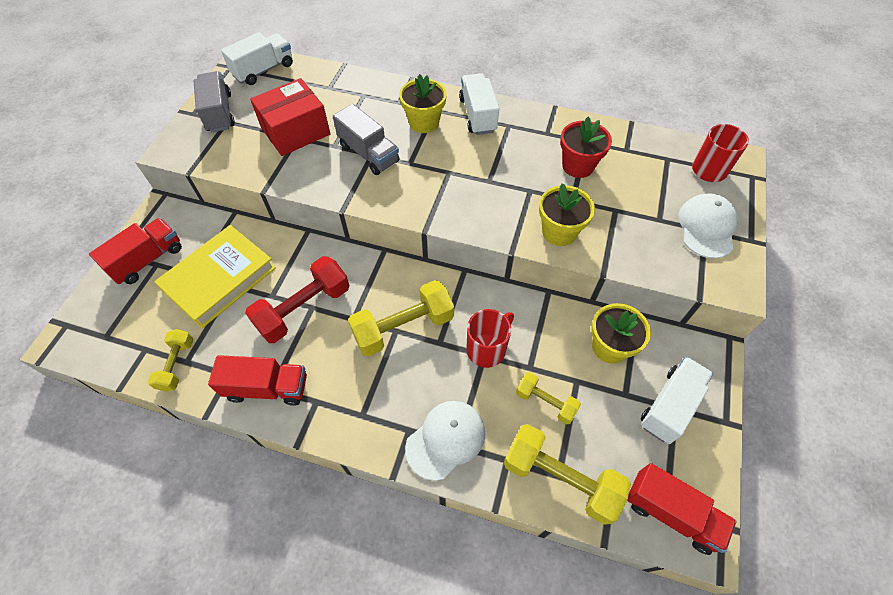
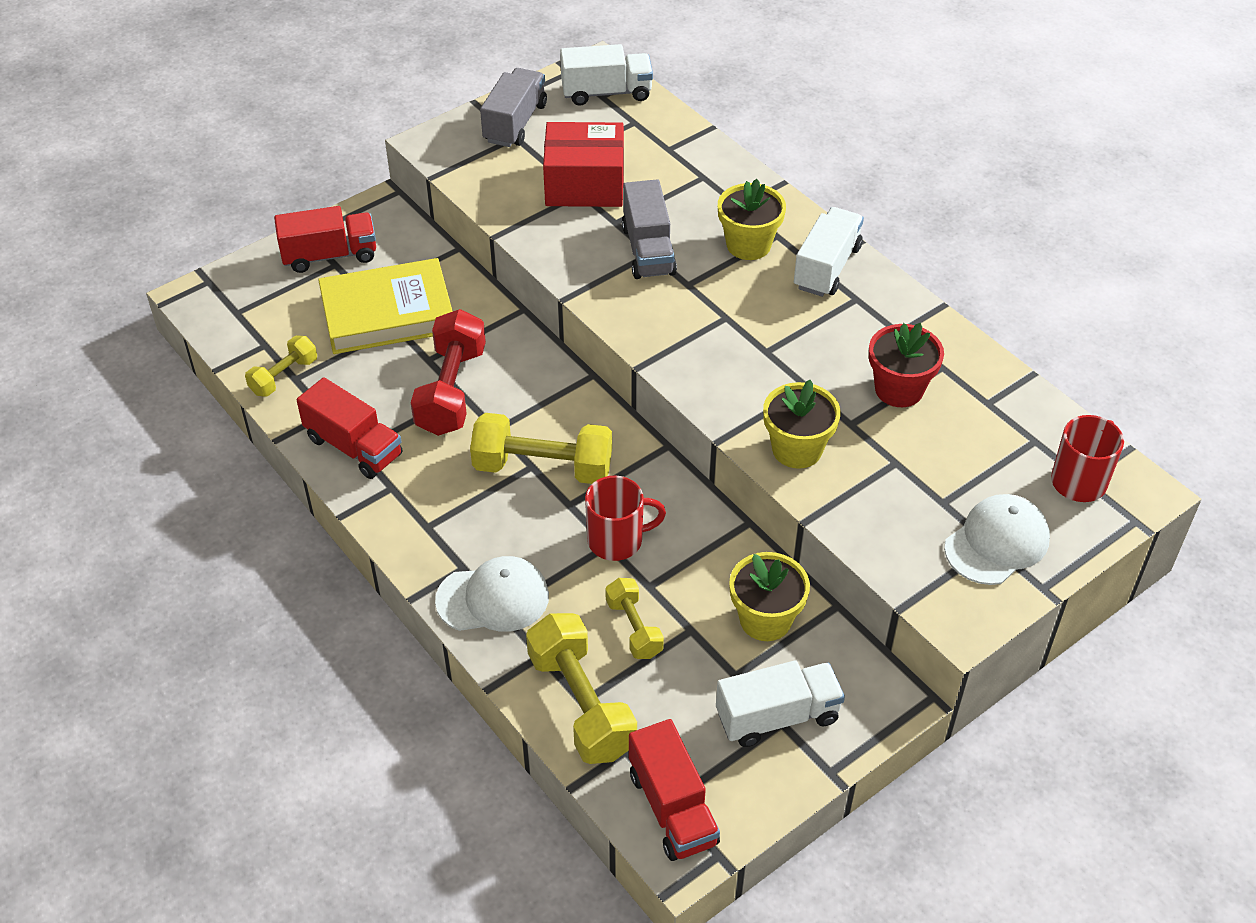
camera: 35 degrees right, 10 degrees down
red dumbbell [245,256,349,343] -> red dumbbell turned 75 degrees counterclockwise [411,309,486,436]

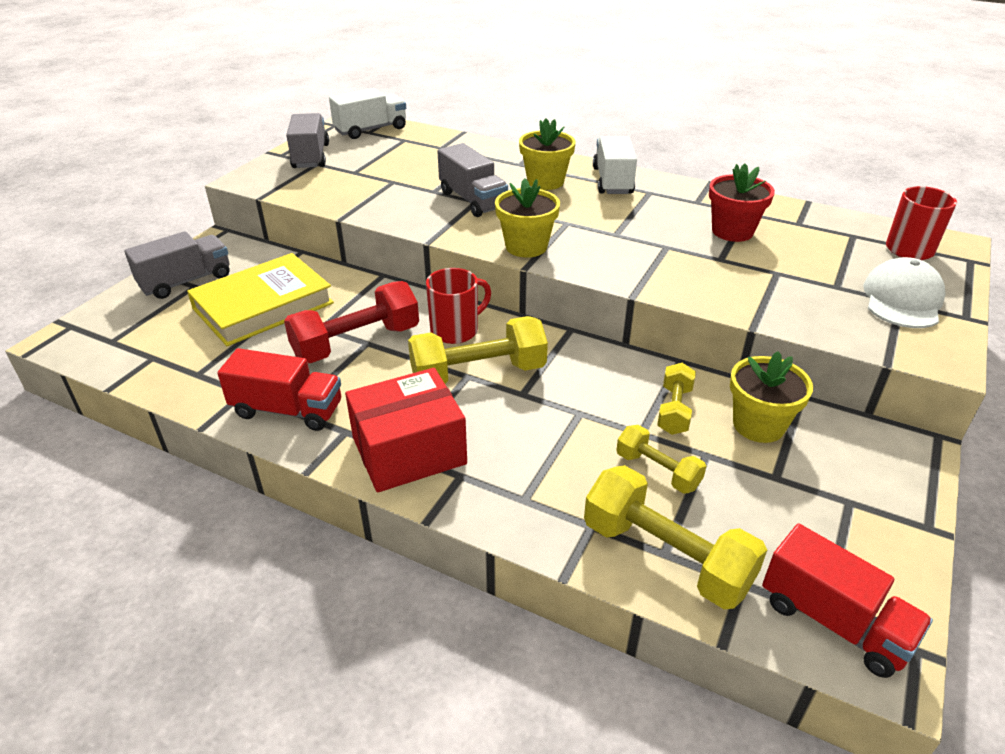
camera: 25 degrees left, 10 degrees down
yellow dumbbell [245,336,317,397] -> yellow dumbbell moved to [657,363,696,435]
red truck [274,206,376,273] -> grey truck [124,231,229,299]
red dumbbell [411,309,486,436] -> red dumbbell turned 75 degrees clockwise [284,281,419,363]
white cap [435,556,549,632] -> none
red box [543,122,624,207] -> red box moved to [345,368,467,493]
red mug [585,476,666,561] -> red mug moved to [426,268,491,344]
white truck [716,660,845,747] -> none
yellow flower pot [763,380,841,469] -> yellow flower pot moved to [495,178,560,258]

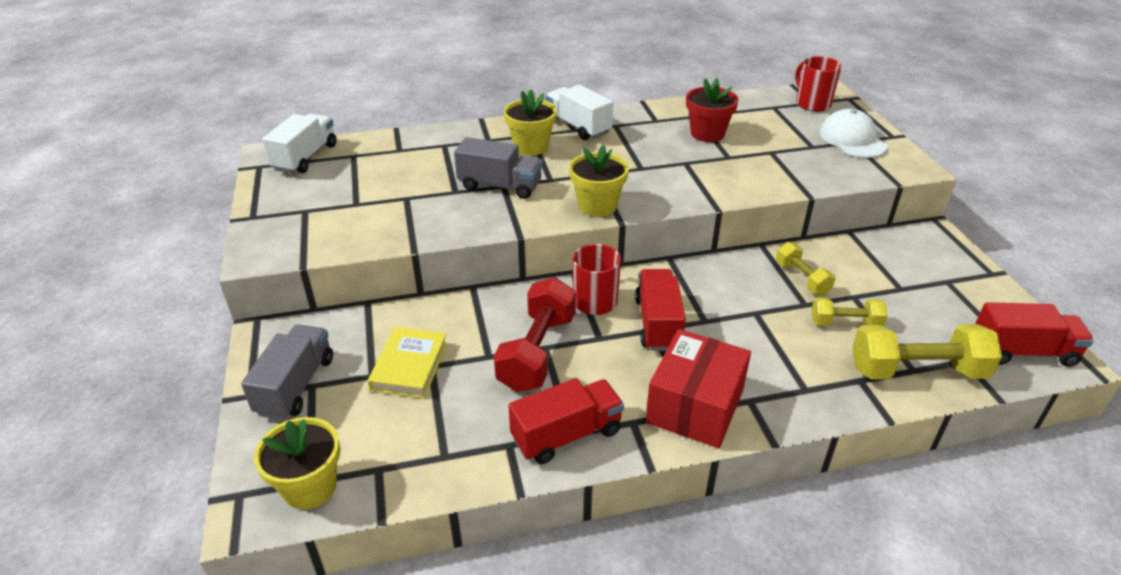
camera: 40 degrees left, 0 degrees up
yellow book [187,253,334,346] -> yellow book [368,327,448,398], size x0.63
grey truck [286,113,329,168] -> none
yellow dumbbell [408,316,548,384] -> red truck [635,269,686,351]
yellow flower pot [730,351,813,443] -> yellow flower pot moved to [254,417,340,509]

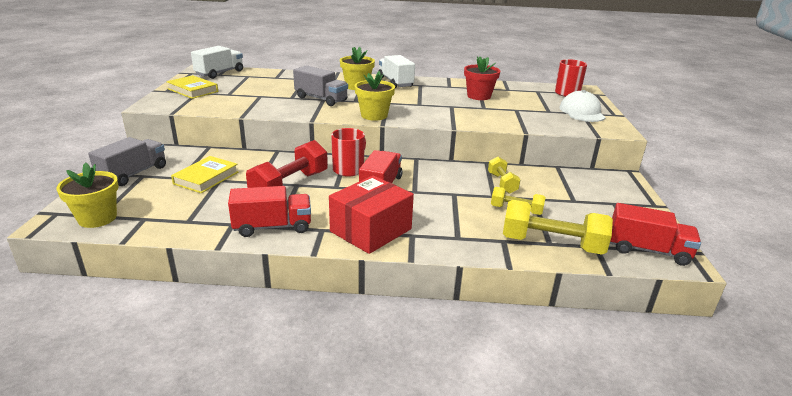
camera: 15 degrees right, 10 degrees down
none -> yellow book [166,75,218,99]

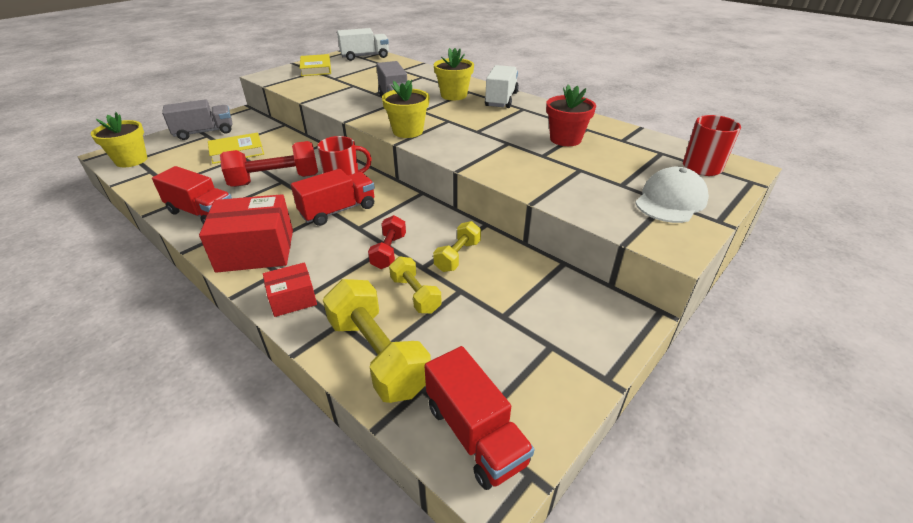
camera: 40 degrees right, 10 degrees up
none -> red box [263,262,317,317]
none -> red dumbbell [368,215,406,269]

